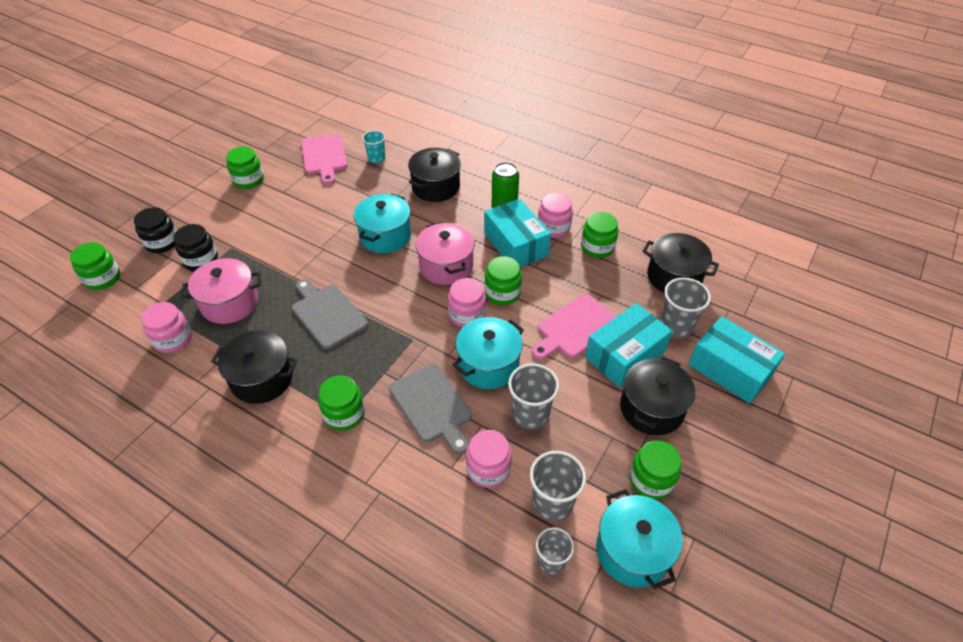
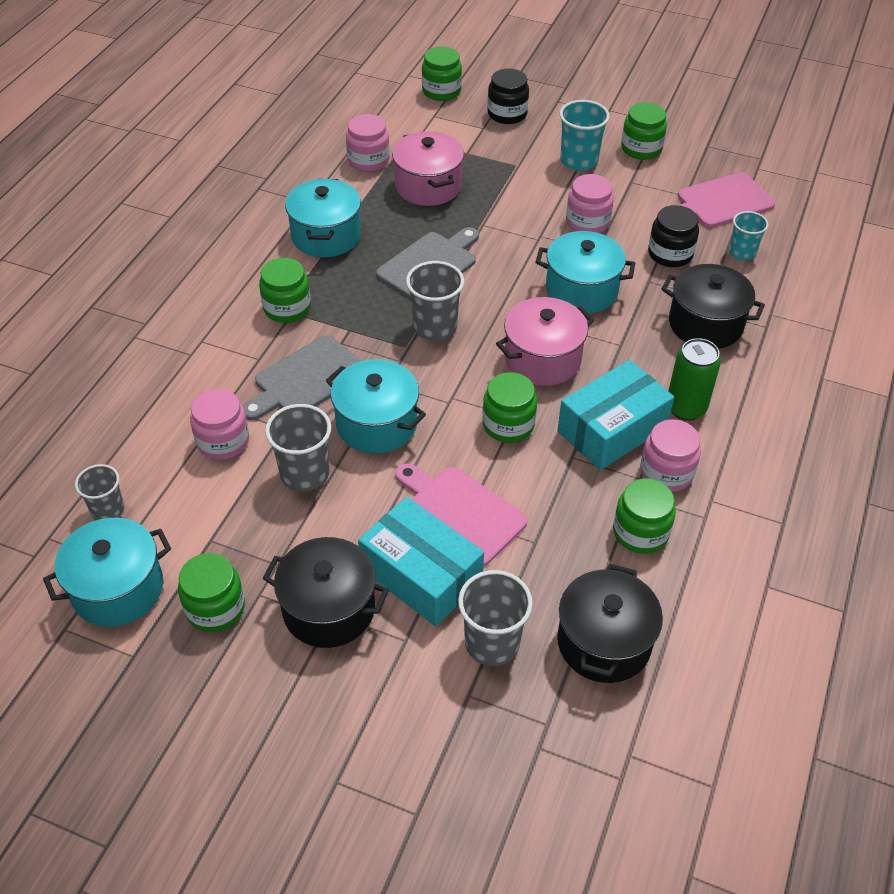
camera: 80 degrees right, 0 degrees up
black jar [173,224,218,271] -> black jar moved to [648,205,699,267]
black pot [211,330,297,404] -> turquoise pot [285,179,361,257]
pink jar [448,278,486,327] -> pink jar moved to [566,174,614,233]
grey cup [530,451,586,522] -> grey cup moved to [406,261,464,341]
turquoise box [688,317,785,404] -> none
none -> turquoise cup [560,100,610,171]

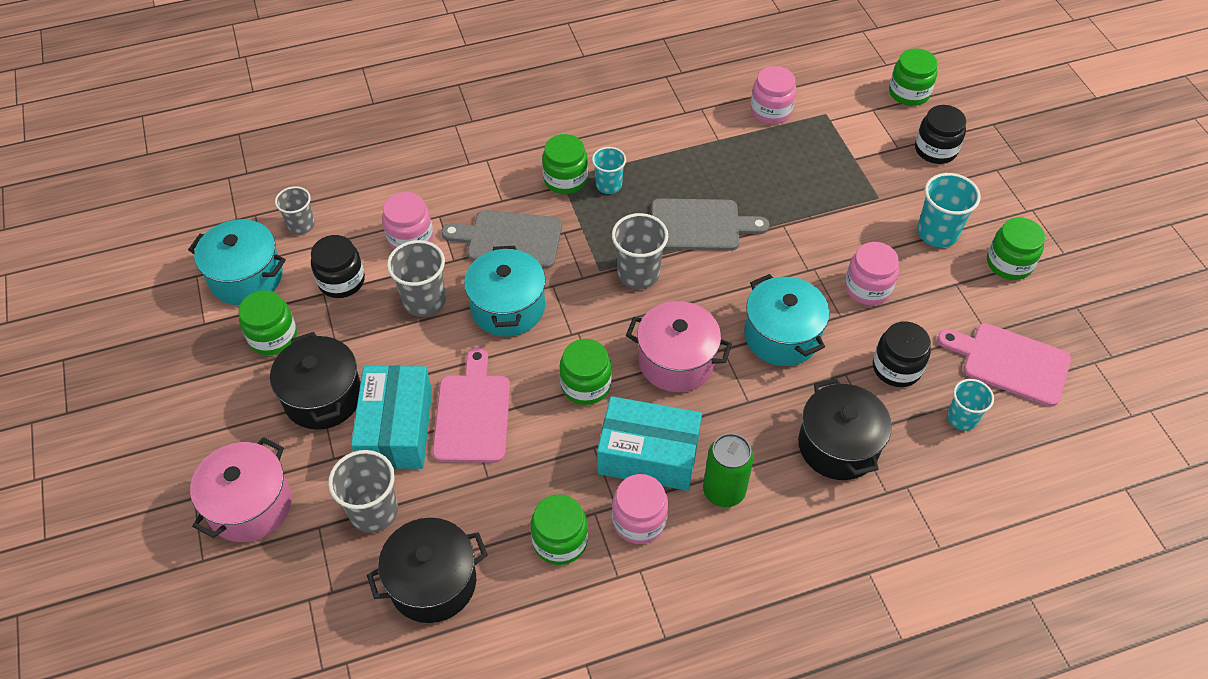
camera: 50 degrees right, 5 degrees up
turquoise pot [285,179,361,257] -> none
pink pot [392,131,464,206] -> pink pot moved to [190,437,292,542]
none -> black jar [311,235,365,298]
none -> turquoise cup [592,147,626,194]

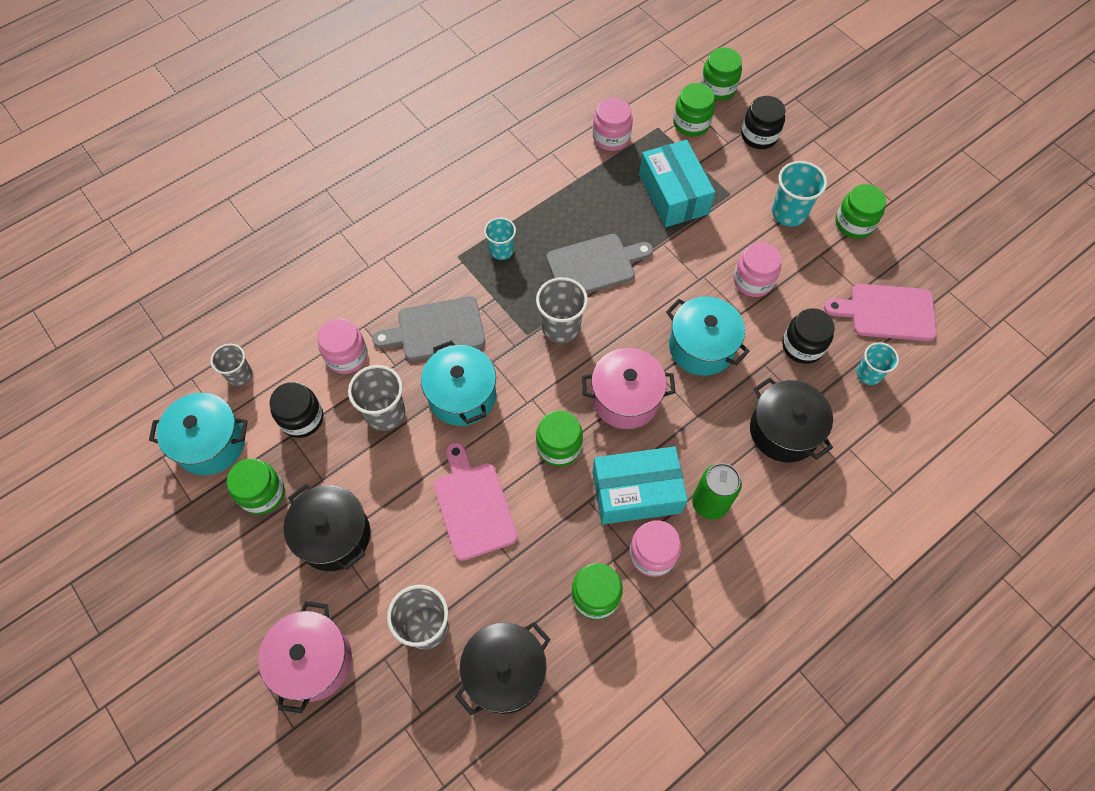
camera: 20 degrees left, 10 degrees up
turquoise box [351,366,432,469] -> turquoise box moved to [639,140,715,227]
green jar [542,134,588,194] -> green jar moved to [673,83,715,136]

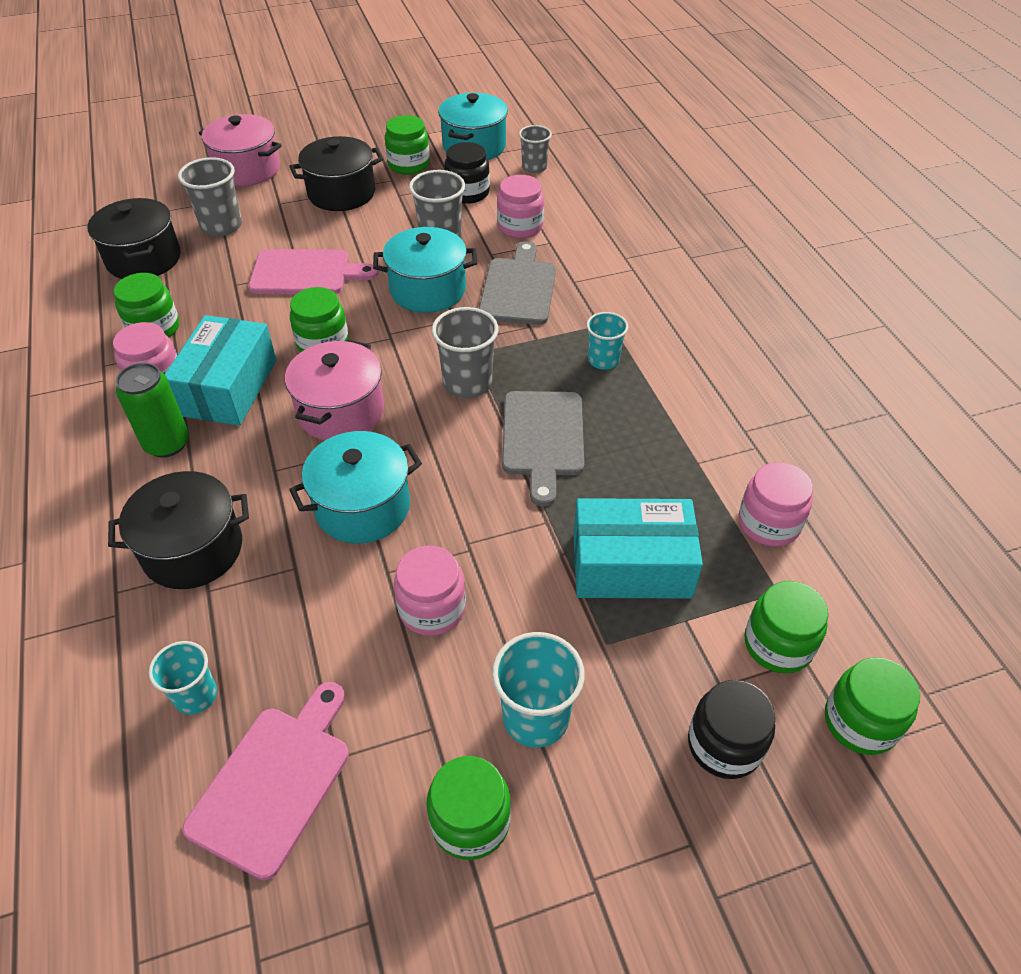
camera: 110 degrees right, 15 degrees down
black jar [782,308,834,364] -> none

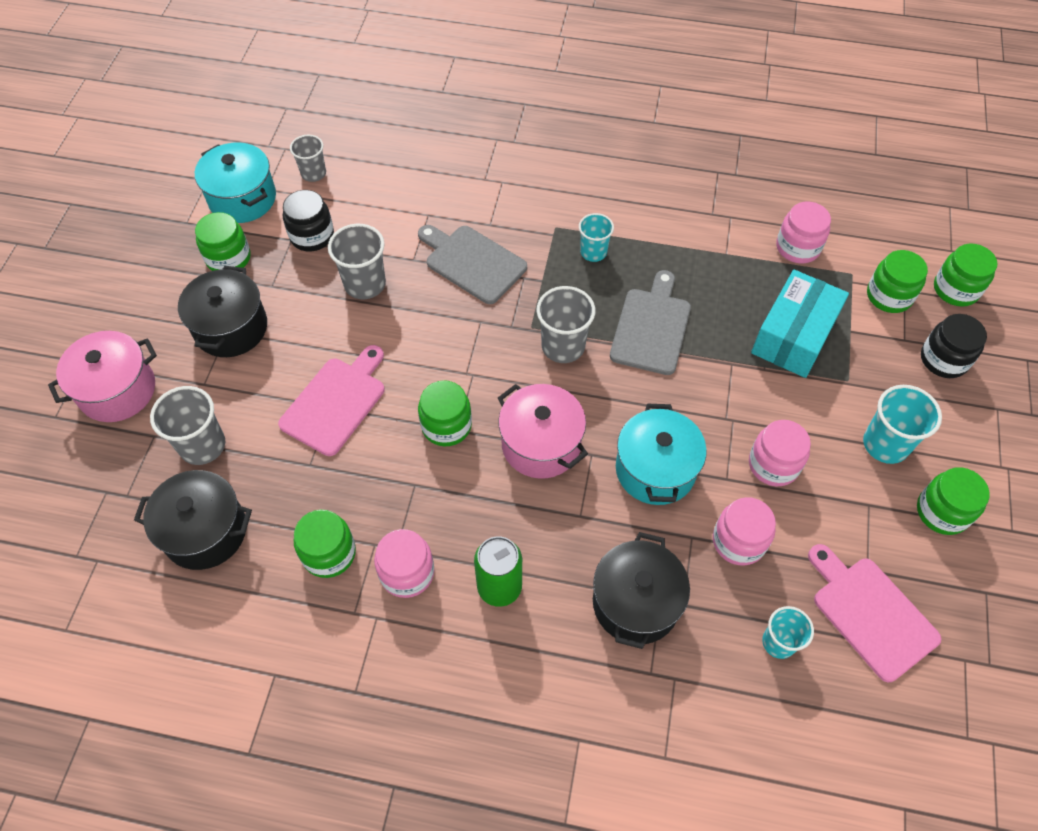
camera: 60 degrees left, 10 degrees up
turquoise box [165,315,277,426] -> none
turquoise pot [373,227,477,313] -> none
pink jar [497,175,544,239] -> pink jar moved to [713,497,776,566]
grey cutting board [502,391,584,507] -> grey cutting board turned 105 degrees counterclockwise [610,270,691,375]

